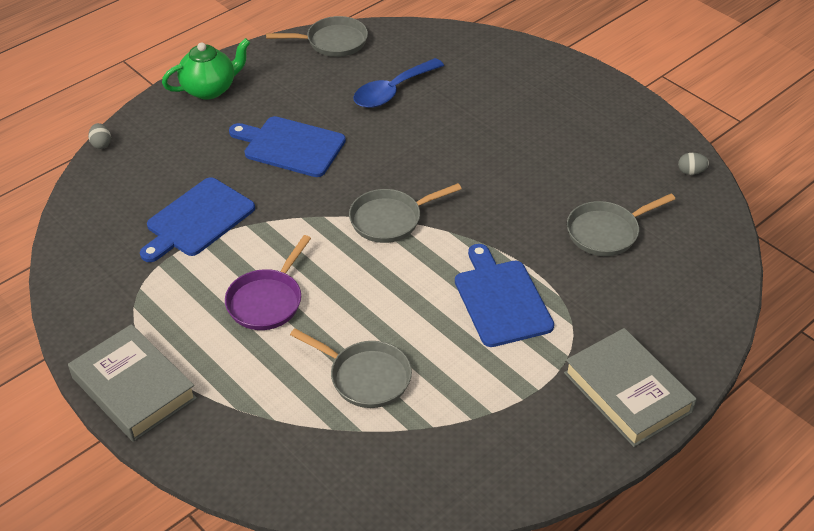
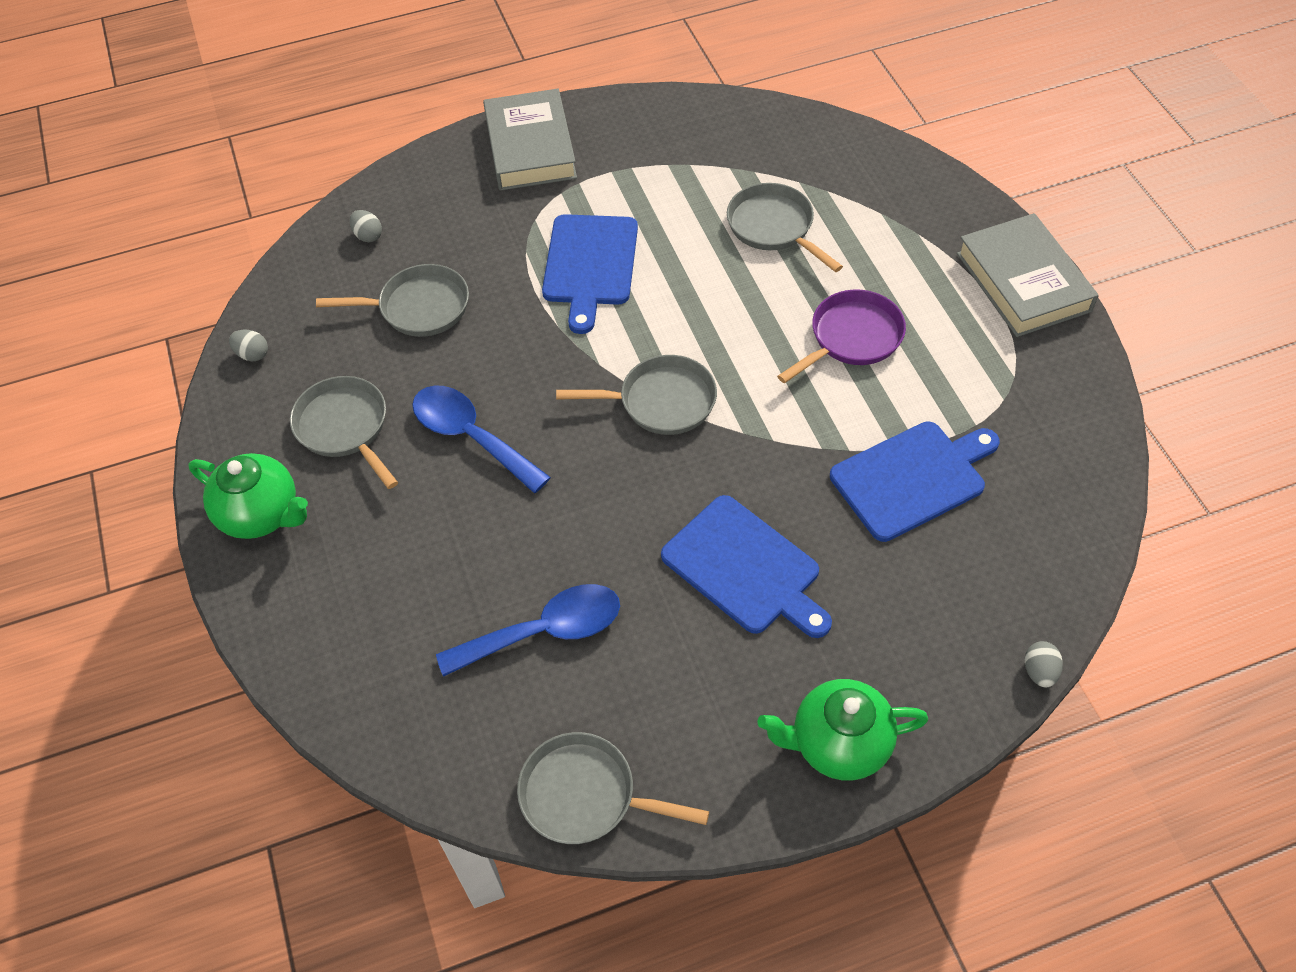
camera: 155 degrees left, 10 degrees up
none -> green teapot [189,453,308,539]
none -> grey pan [290,376,398,489]
none -> grey egg [350,210,382,242]
none -> blue spoon [412,385,551,493]

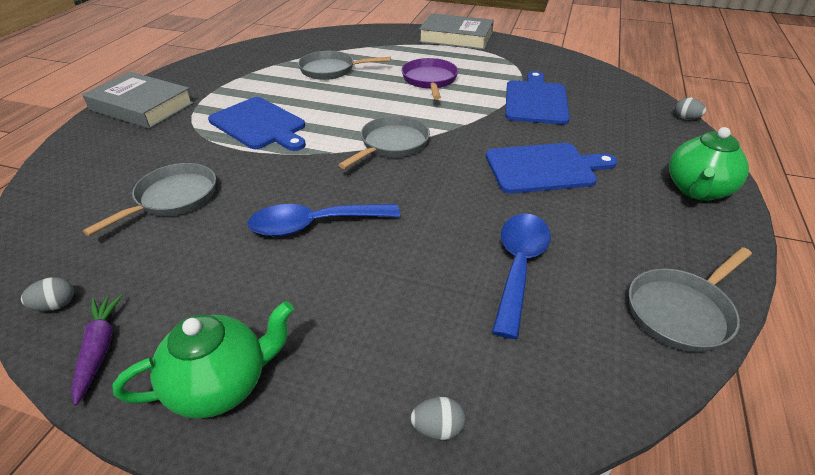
camera: 55 degrees left, 15 degrees down
grey pan [290,376,398,489] -> none
grey egg [350,210,382,242] -> grey egg moved to [411,397,465,440]
none -> purple carrot [71,294,123,406]

